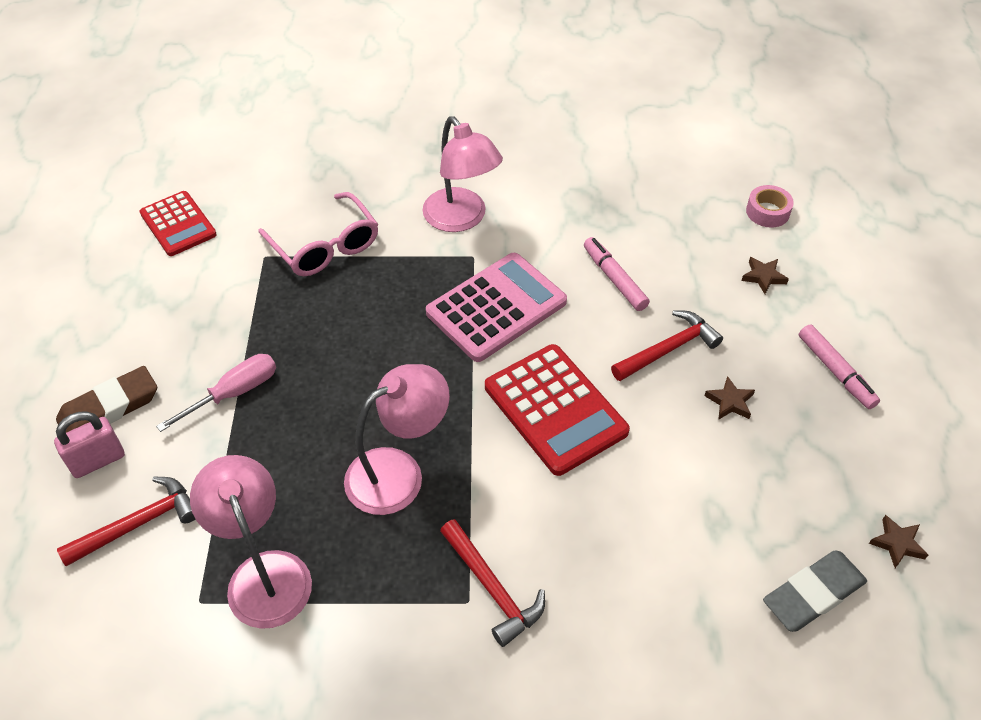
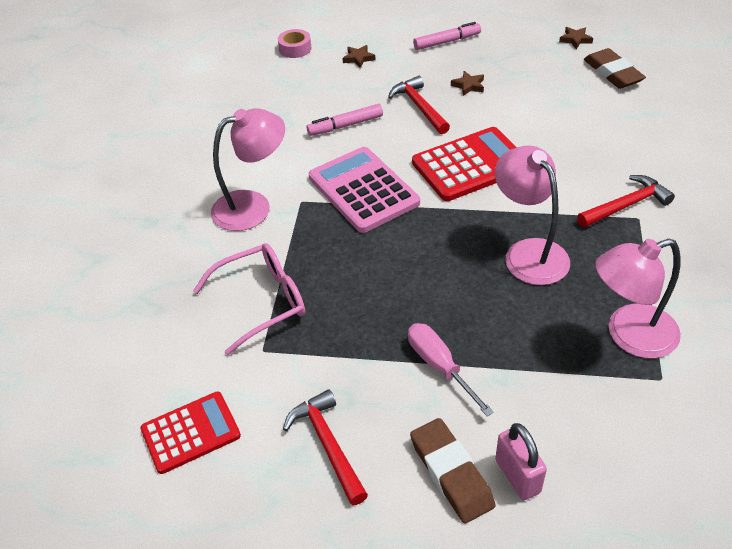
camera: 80 degrees left, 5 degrees down
red hammer [57,476,195,566] -> red hammer moved to [283,389,368,505]
grey eraser [763,550,867,632] -> brown eraser [584,48,646,89]

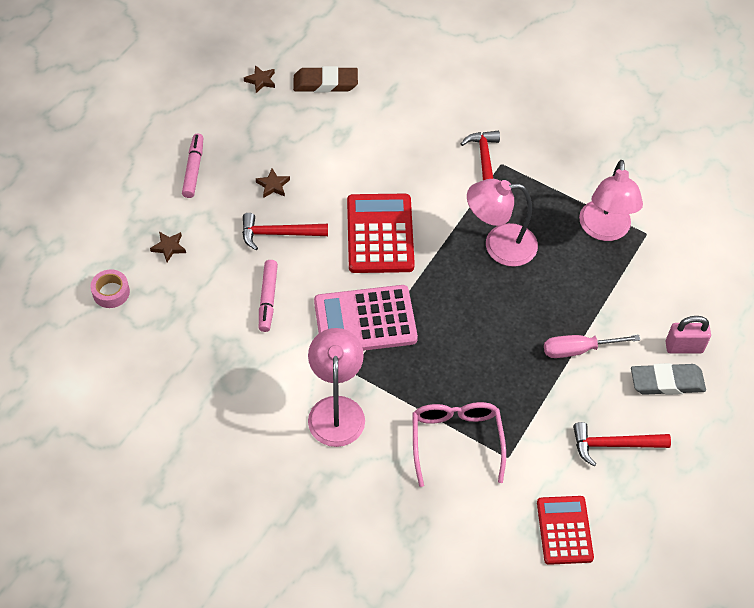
camera: 70 degrees left, 10 degrees up
brown eraser [410,418,496,523] -> grey eraser [631,363,706,395]

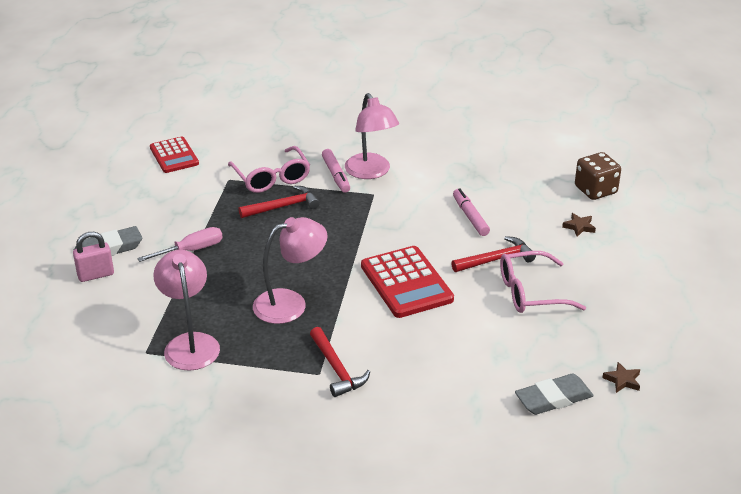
camera: 160 degrees right, 20 degrees down
pink tape [90,269,130,308] -> brown dice [575,152,621,200]
pink marker [182,134,203,198] -> pink marker moved to [322,149,350,193]
brown star [256,168,290,198] -> pink glasses [500,251,586,313]
brown eraser [293,66,358,92] -> grey eraser [515,373,594,415]
pink calculator [314,285,418,351] -> none
red hammer [573,422,671,466] -> red hammer moved to [239,186,320,218]

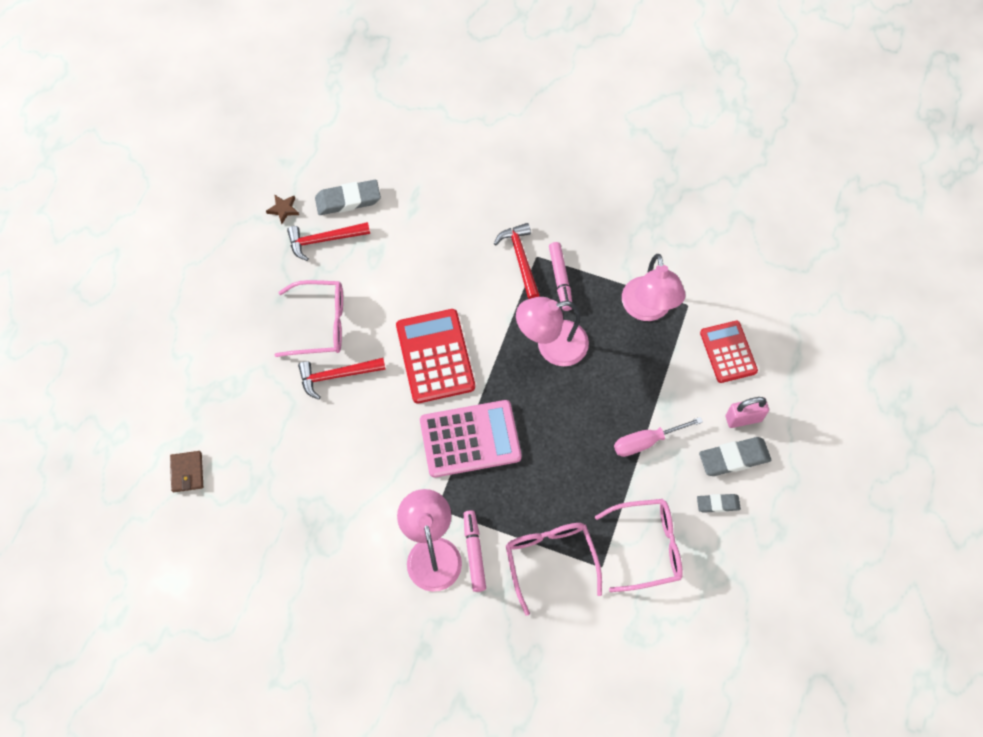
camera: 170 degrees left, 30 degrees up
red calculator [150,137,199,173] -> red calculator moved to [700,321,758,383]
red hammer [239,186,320,218] -> red hammer moved to [287,222,370,261]
pink marker [453,188,490,236] -> pink marker moved to [549,242,572,311]
brown star [562,213,596,237] -> none
brown dice [575,152,621,200] -> brown wallet [170,451,203,492]
none -> pink calculator [420,400,522,478]
none -> pink glasses [595,499,683,592]
none -> grey eraser [697,494,741,513]

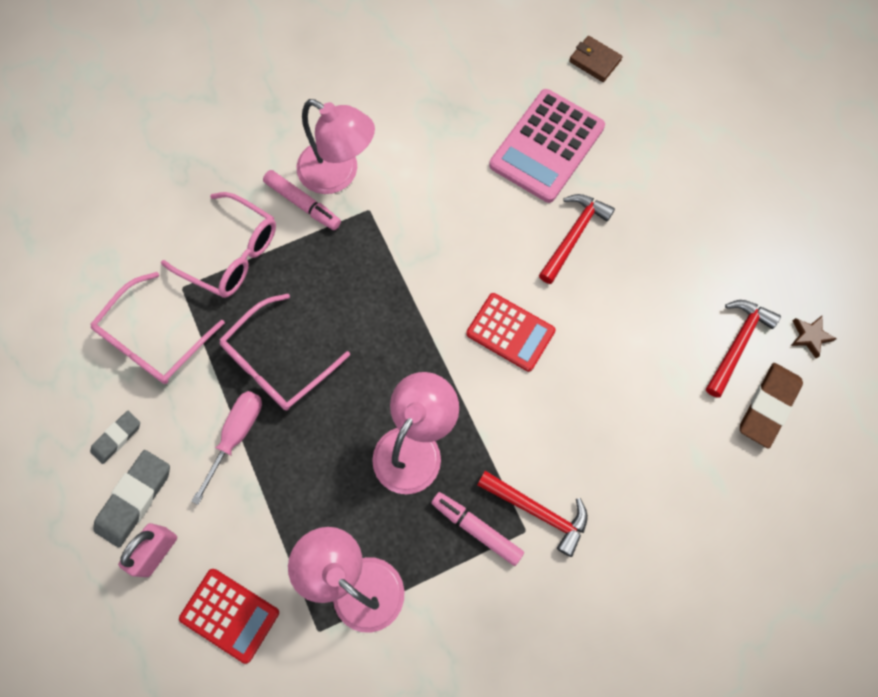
camera: 135 degrees right, 5 degrees up
pink glasses [274,280,343,357] -> pink glasses moved to [219,294,350,410]
grey eraser [315,180,381,215] -> brown eraser [740,363,803,449]
red calculator [396,309,475,404] -> red calculator [466,293,556,372], size x0.66
pink calculator [420,400,522,478] -> pink calculator moved to [489,89,605,203]

